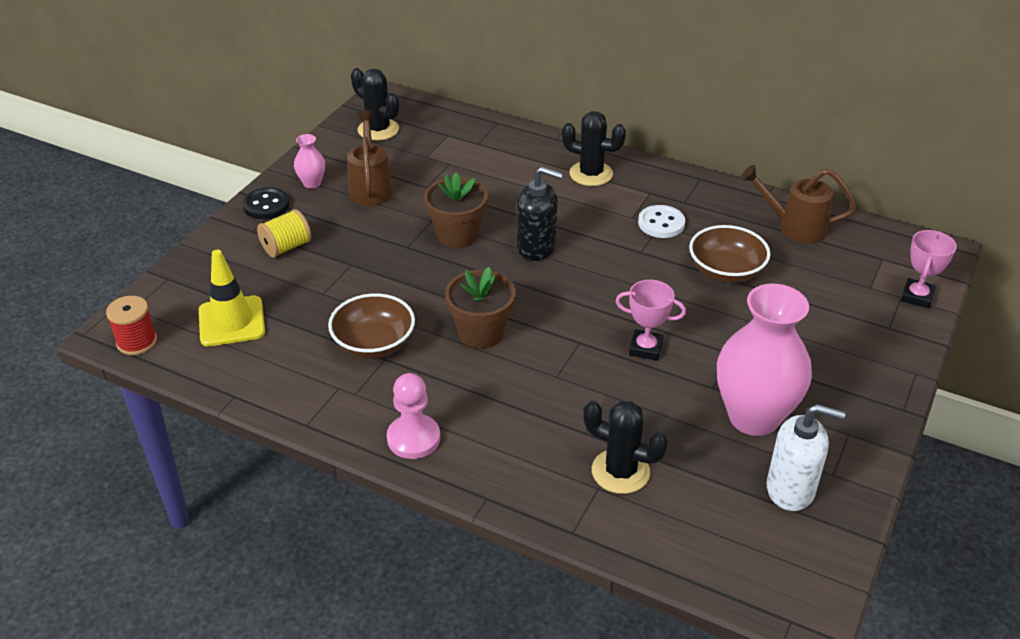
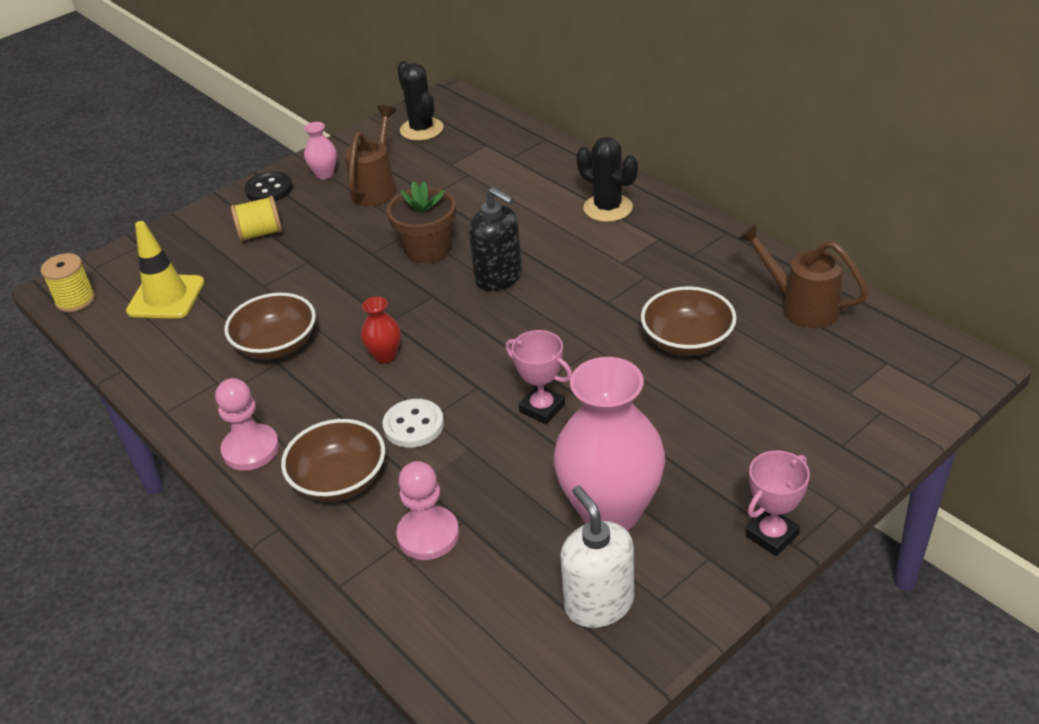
camera: 25 degrees right, 0 degrees up
red spool [106,296,157,355] -> yellow spool [41,253,95,312]
brown flower pot [445,267,516,348] -> red vase [361,297,401,363]
black cactus [583,401,668,494] -> pink pawn [396,461,459,560]
white button [638,205,685,238] -> white button moved to [383,399,444,448]
white soap dispenser [766,404,845,511] -> white soap dispenser turned 150 degrees counterclockwise [560,486,634,628]
pink trophy [901,230,957,309] -> pink trophy moved to [746,450,810,556]
none -> brown bowl [281,419,385,502]

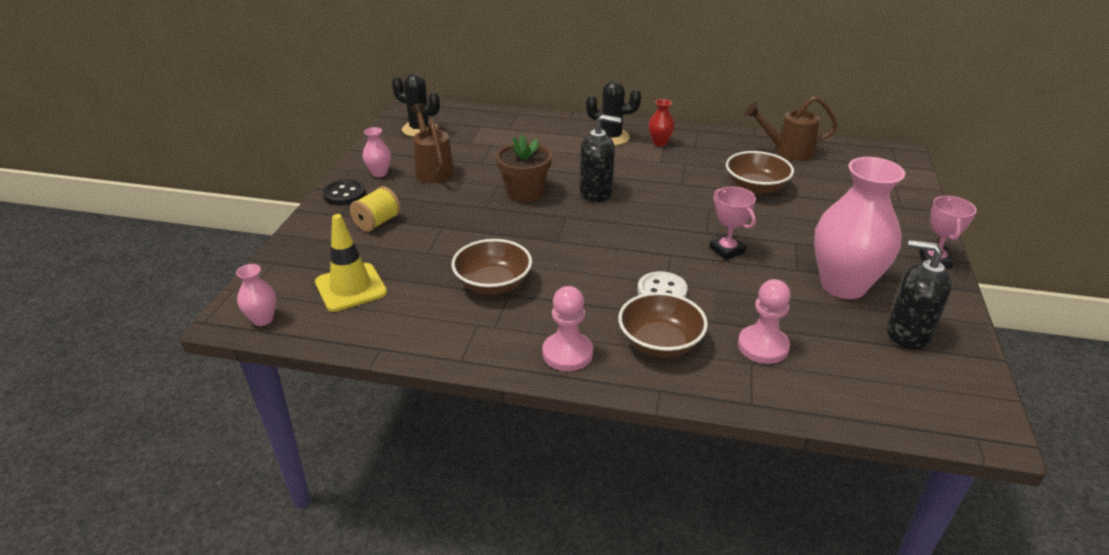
camera: 40 degrees left, 5 degrees down
yellow spool [41,253,95,312] -> pink vase [236,264,276,326]
red vase [361,297,401,363] -> red vase moved to [648,99,675,146]
pink trophy [505,330,572,424] -> pink trophy turned 60 degrees clockwise [709,186,756,260]
white soap dispenser [560,486,634,628] -> black soap dispenser [887,240,952,350]

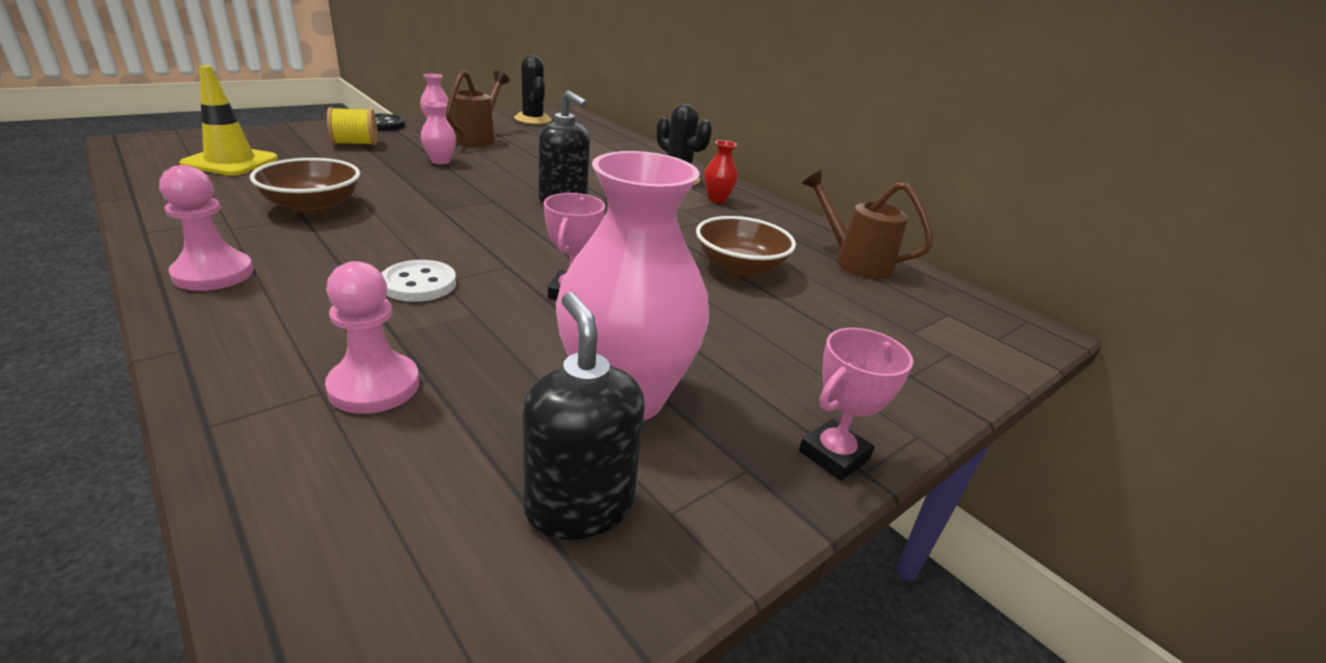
camera: 35 degrees right, 5 degrees down
pink vase [236,264,276,326] -> pink vase moved to [421,102,456,164]
brown flower pot [496,135,552,203] -> none
brown bowl [618,292,708,357] -> none

